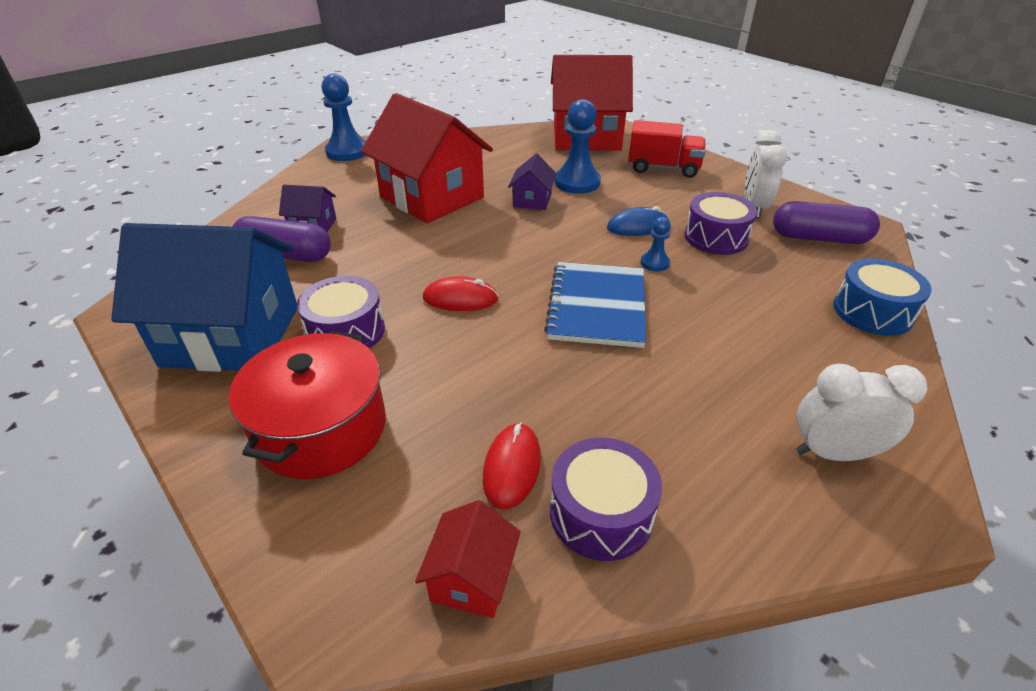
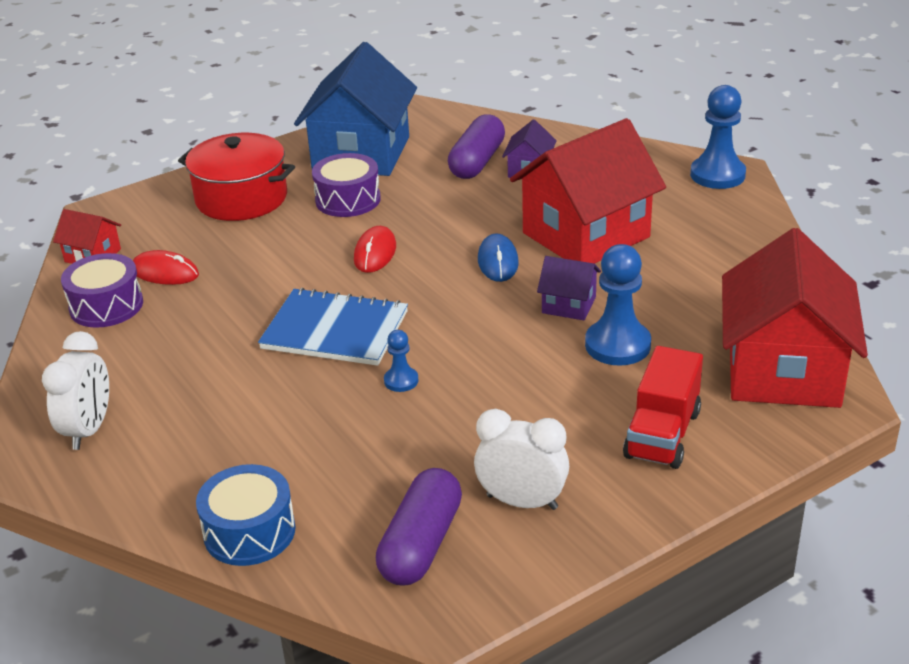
camera: 100 degrees right, 5 degrees down
blue mouse [607,206,669,236] -> blue mouse moved to [478,233,519,282]
purple drum [684,192,757,255] -> none

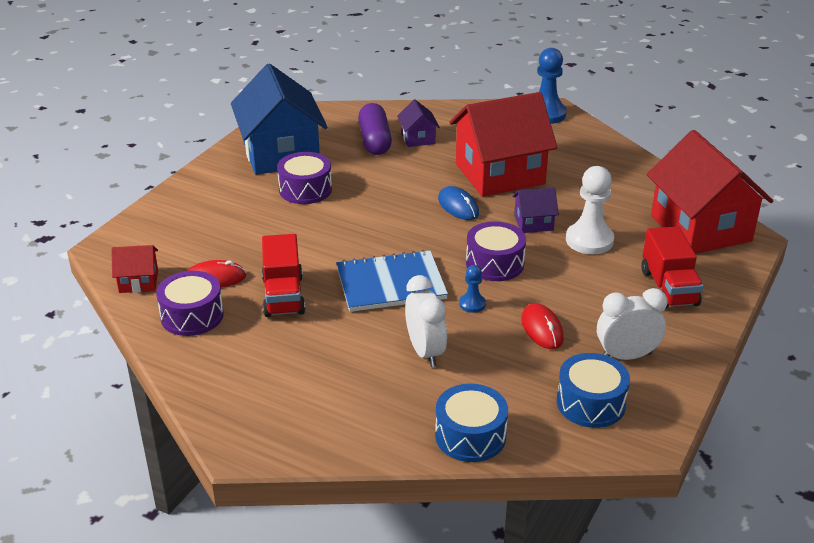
camera: 30 degrees left, 0 degrees up
white clock [42,331,109,450] -> white clock moved to [405,275,447,367]
red pot [178,133,295,221] -> none
red mouse [354,226,396,273] -> red mouse moved to [521,303,564,349]
purple capsule [376,468,462,585] -> blue drum [556,353,630,428]
red house [510,118,666,264] -> red house turned 45 degrees clockwise [449,92,557,197]
blue pawn [585,244,651,366] -> white pawn [566,166,614,254]
none -> red truck [262,234,305,317]
none -> purple drum [466,221,526,281]

